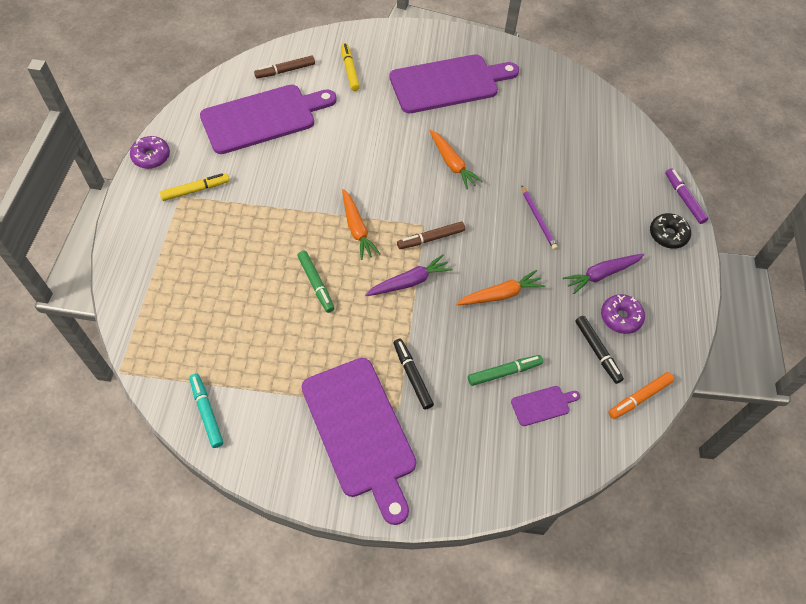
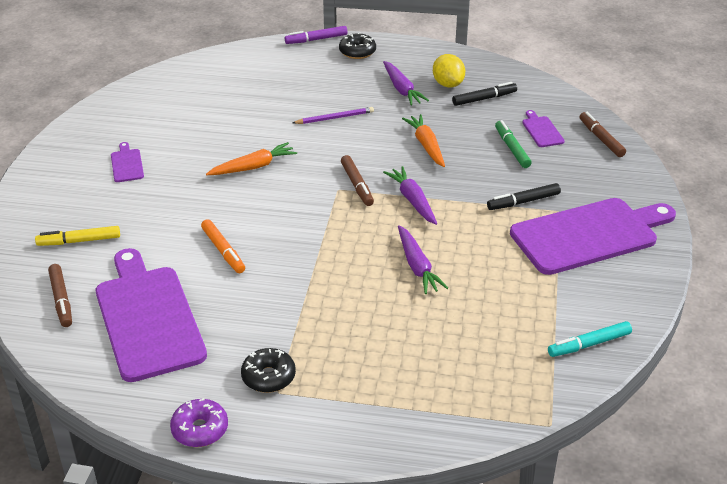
camera: 85 degrees left, 20 degrees down
yellow marker [160,173,230,201] -> black donut [241,348,296,393]
green marker [297,251,334,313] -> purple carrot [398,225,448,294]
orange carrot [342,189,381,260] -> none
purple cutting board [390,54,519,113] -> purple cutting board [111,142,144,182], size x0.41
purple donut [601,294,645,334] -> yellow lemon [433,54,465,88]
orange marker [608,372,674,419] -> orange marker moved to [201,219,245,273]
none -> brown marker [579,112,626,157]

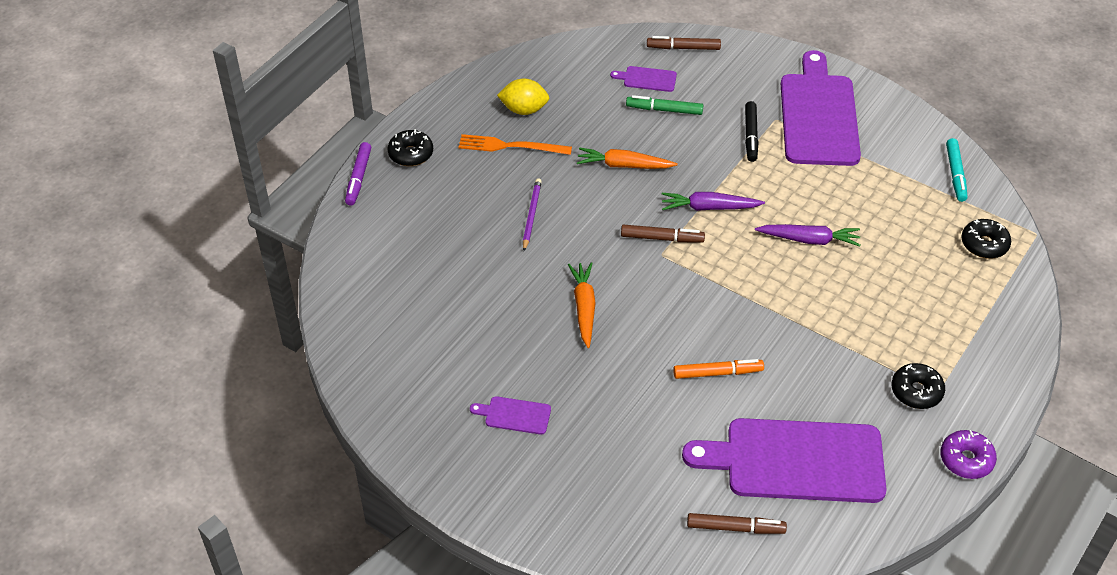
camera: 65 degrees left, 10 degrees up
yellow marker [35,226,120,246] -> none
purple carrot [383,61,429,105] -> orange fork [458,134,572,155]
black marker [452,82,517,106] -> none
none -> black donut [961,219,1011,259]

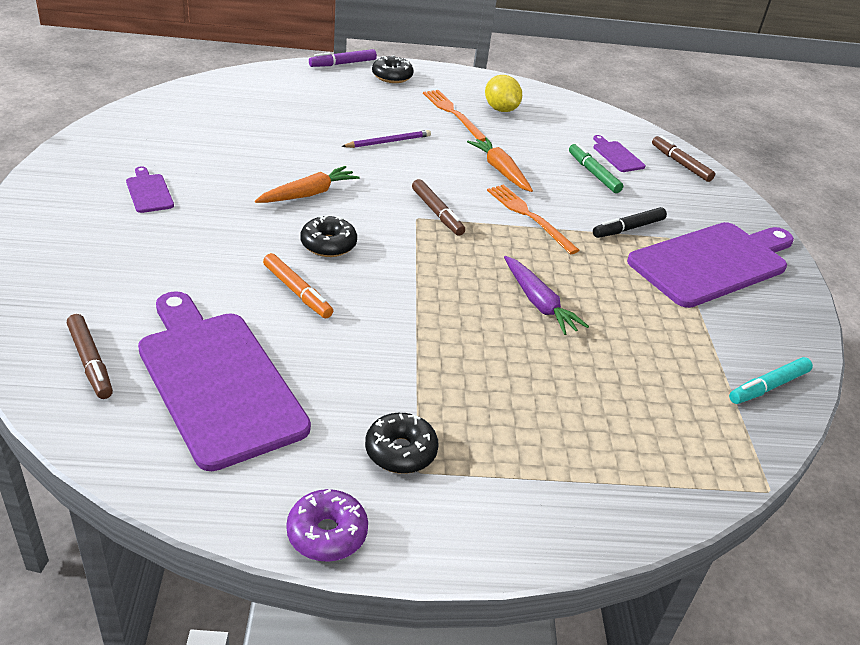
camera: 50 degrees right, 10 degrees down
purple carrot [662,192,765,211] -> none
black donut [961,219,1011,259] -> black donut moved to [301,215,357,257]
none -> orange fork [487,185,580,254]

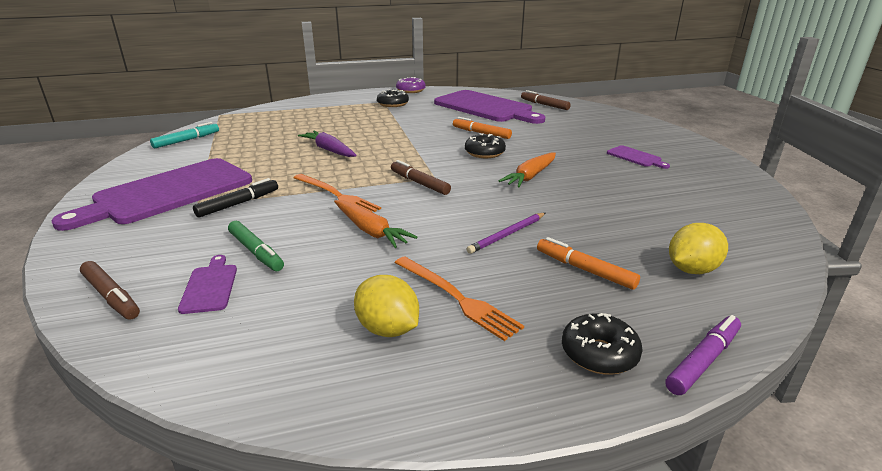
camera: 170 degrees right, 10 degrees down
purple cutting board [593,135,645,172] -> purple cutting board turned 150 degrees counterclockwise [178,255,237,314]
none -> orange marker [537,237,640,290]
none -> yellow lemon [669,223,728,274]

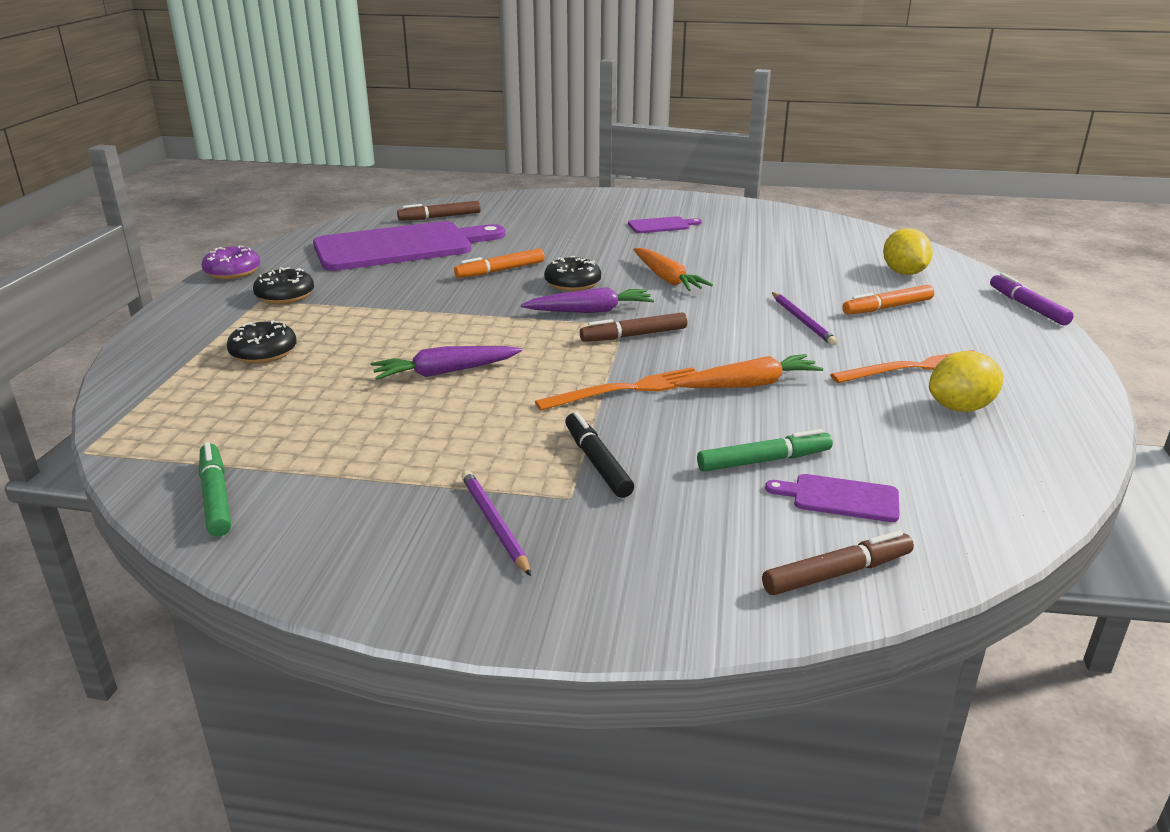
camera: 65 degrees left, 0 degrees up
purple cutting board [51,158,252,231] -> purple pencil [461,470,531,576]
turquoise marker [150,122,219,148] -> green marker [199,442,231,537]
black donut [562,313,643,374] -> black donut moved to [227,320,297,364]
none -> purple carrot [521,287,654,313]

